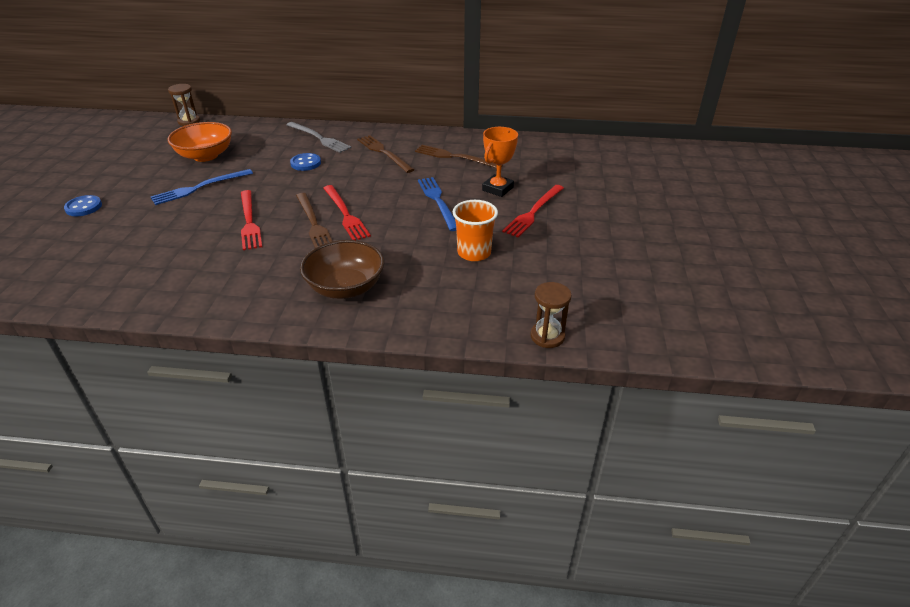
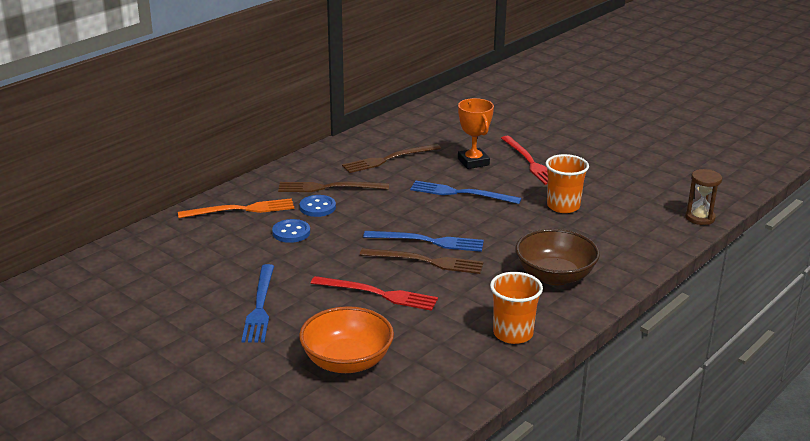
camera: 55 degrees left, 10 degrees down
blue button [64,195,102,216] -> blue button moved to [300,195,336,217]
brown hourglass [168,84,200,126] -> none
orange bowl [168,122,232,162] -> orange bowl moved to [299,306,394,373]
grey fork [286,122,351,153] -> orange fork [178,198,294,218]
red fork [323,185,371,240] -> blue fork [363,231,484,252]
none -> orange cup [490,272,543,344]

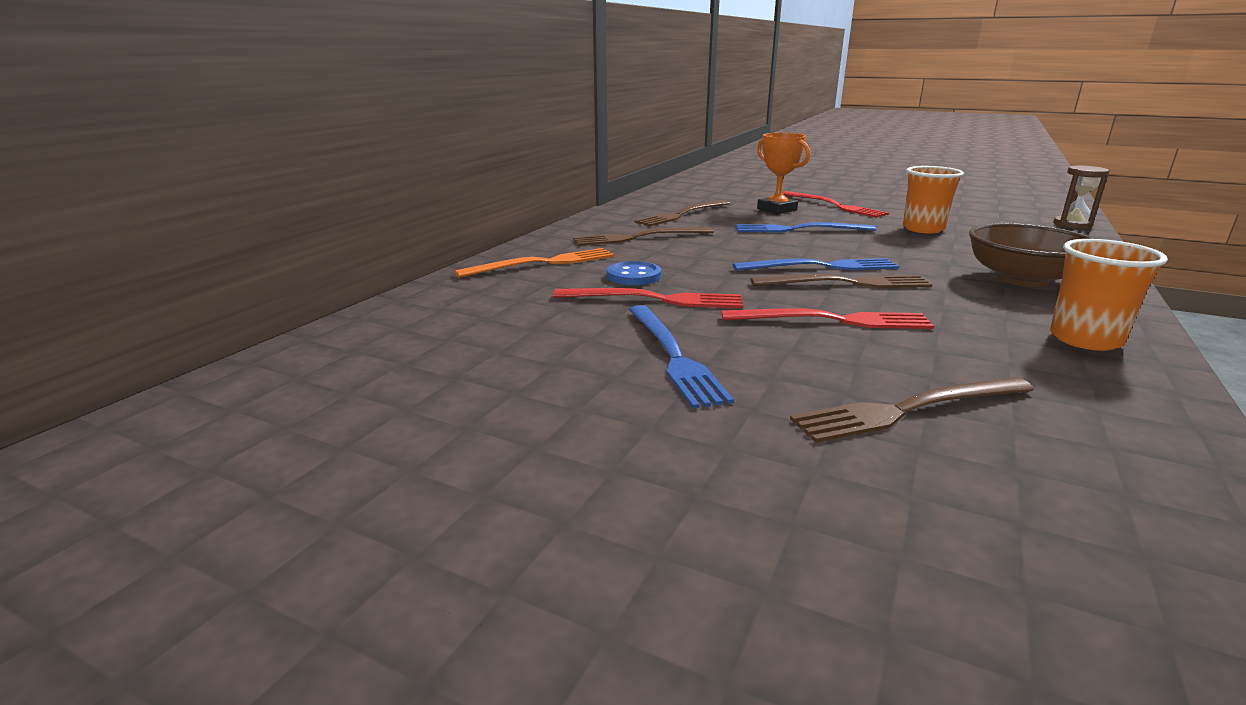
camera: 15 degrees left, 5 degrees down
orange bowl [299,306,394,373] -> brown fork [790,377,1034,443]
blue button [300,195,336,217] -> none
none -> red fork [553,288,743,308]

